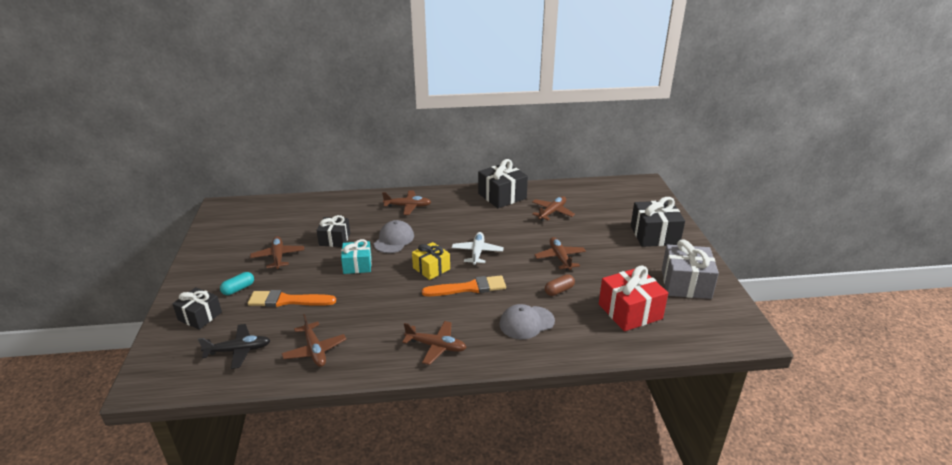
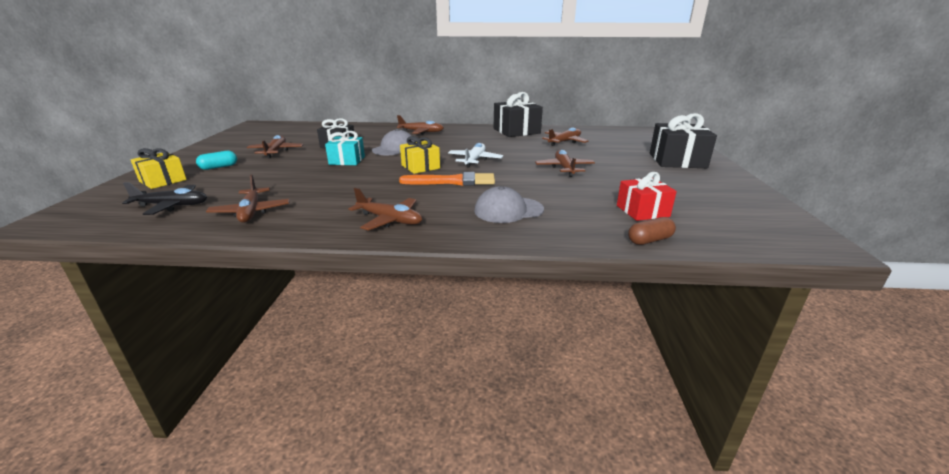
camera: 10 degrees right, 5 degrees down
black gift [173,287,222,330] -> yellow gift [131,148,187,189]
orange brush [248,290,336,307] -> none
brown capsule [545,274,575,296] -> brown capsule moved to [628,217,676,245]
red gift [599,266,668,331] -> red gift [617,172,677,221], size x0.64
grey gift [662,239,719,299] -> none

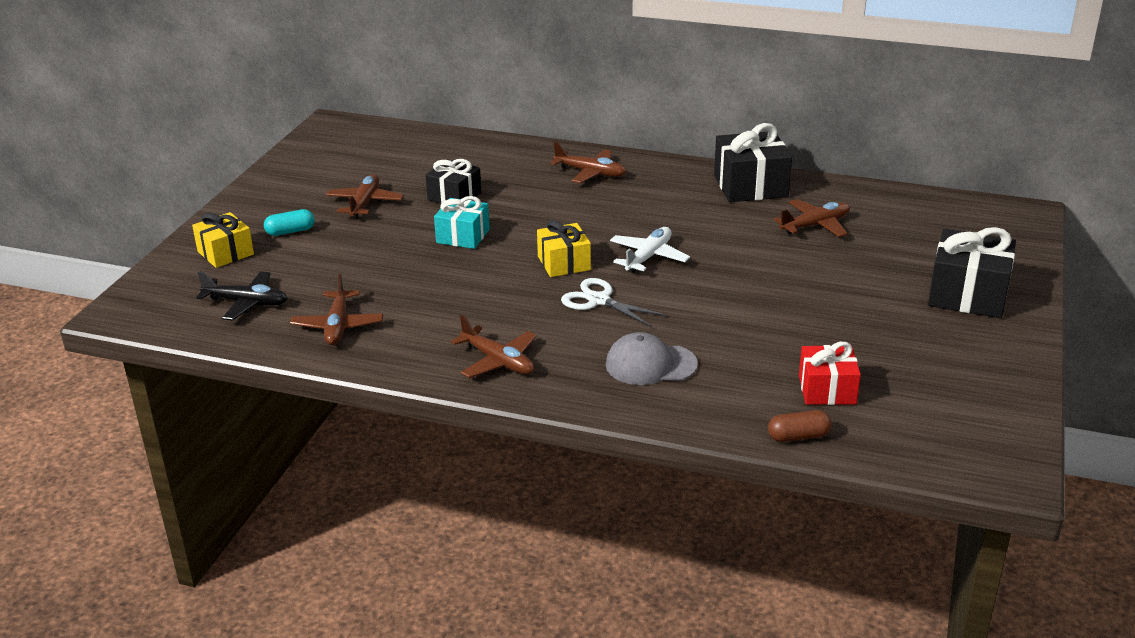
camera: 15 degrees right, 5 degrees up
grey cap [372,129,416,155] -> none
orange brush [399,172,495,186] -> white scissors [561,278,667,327]
brown plane [535,150,595,177] -> none

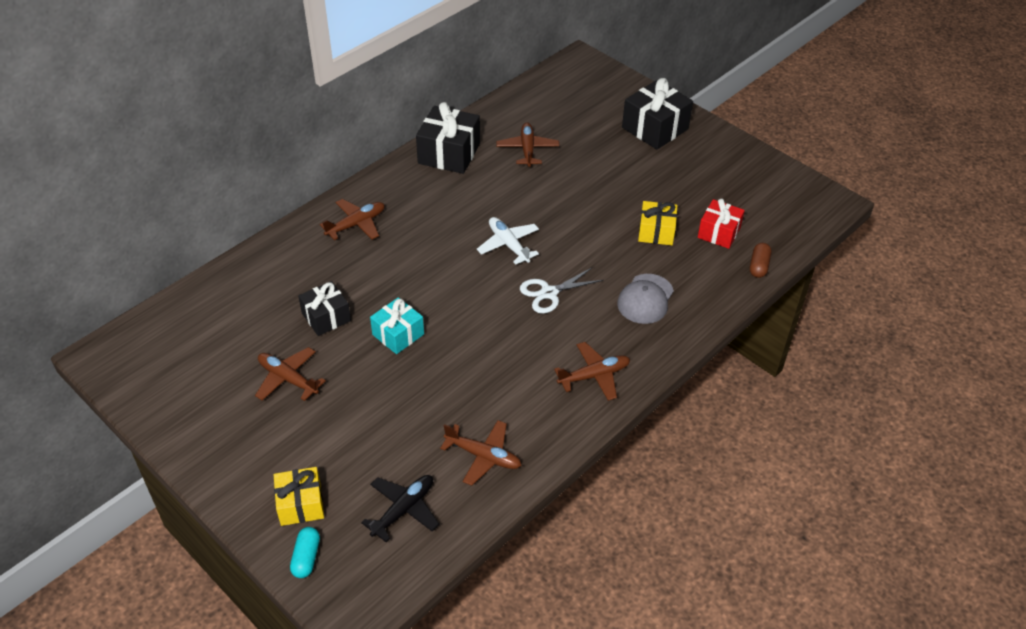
camera: 65 degrees left, 15 degrees up
turquoise capsule [264,209,315,236] -> turquoise capsule moved to [290,527,320,578]
yellow gift [537,220,591,277] -> yellow gift moved to [638,201,677,245]

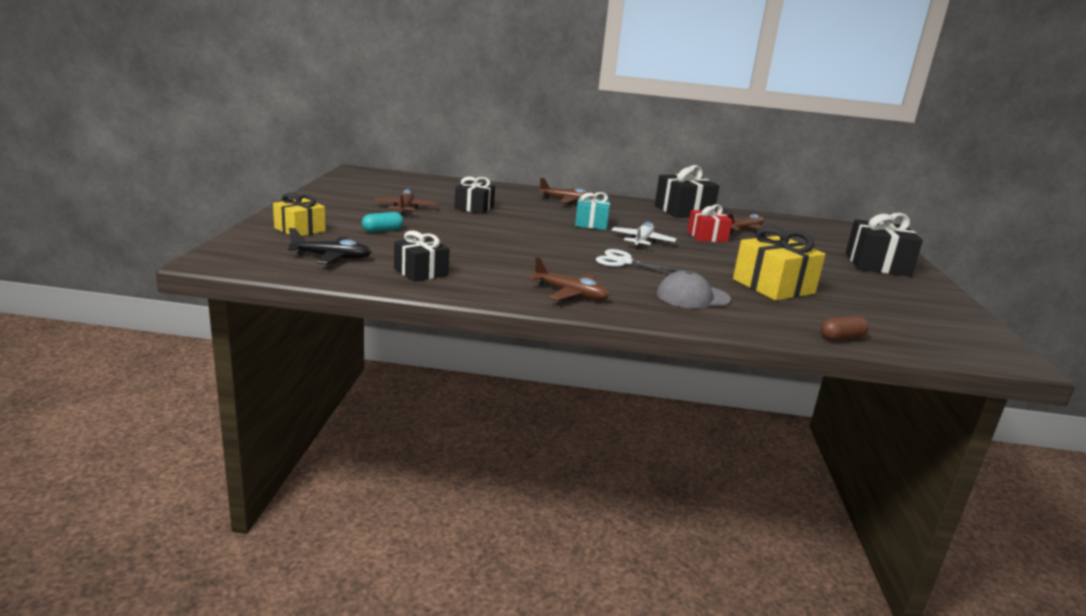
camera: 50 degrees right, 25 degrees down
turquoise capsule [290,527,320,578] -> turquoise capsule moved to [362,212,404,232]
turquoise gift [370,297,424,354] -> turquoise gift moved to [575,192,610,230]
brown plane [440,420,522,486] -> black gift [394,231,449,282]
yellow gift [638,201,677,245] -> yellow gift [733,226,826,301], size x1.56
red gift [698,199,745,249] -> red gift moved to [687,204,732,242]

